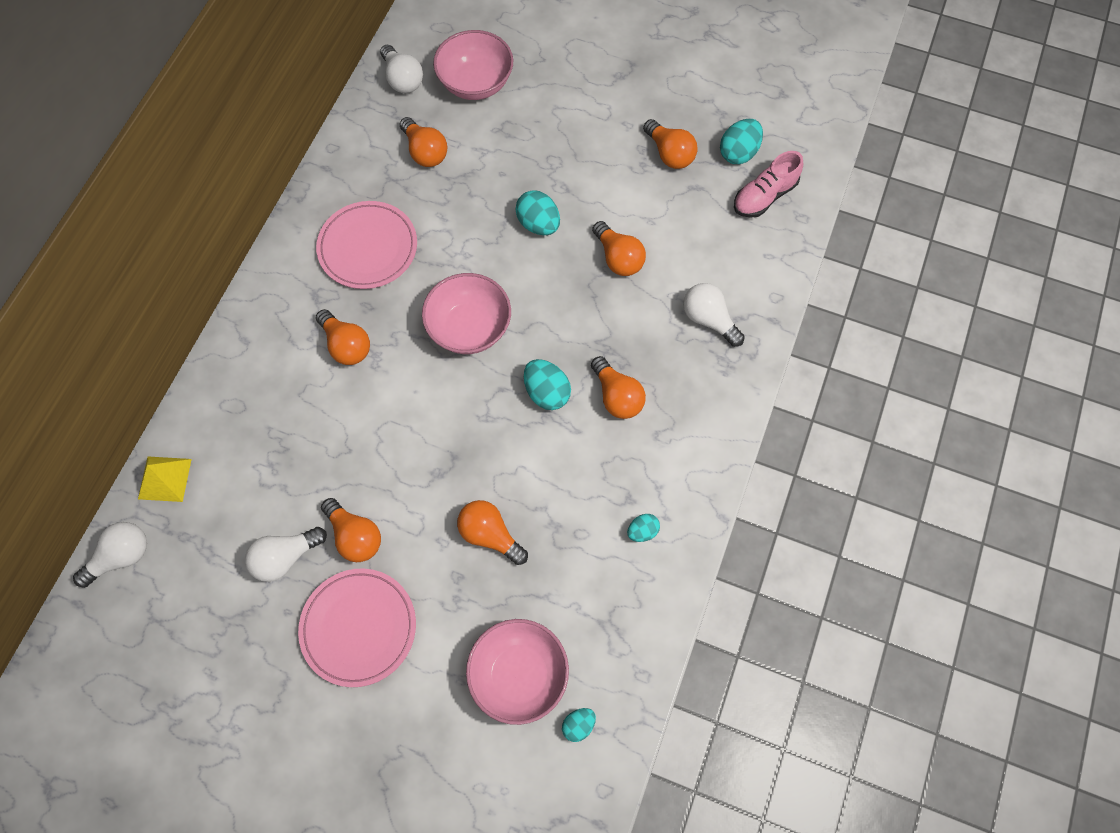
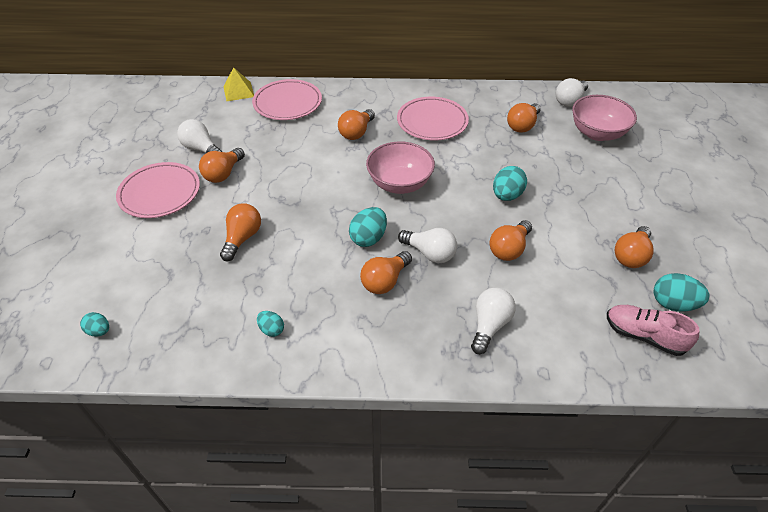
camera: 70 degrees right, 20 degrees down
white light bulb [73,522,147,588] -> white light bulb moved to [398,228,457,263]
pink bowl [466,619,569,725] -> none
none -> pink plate [252,79,322,120]

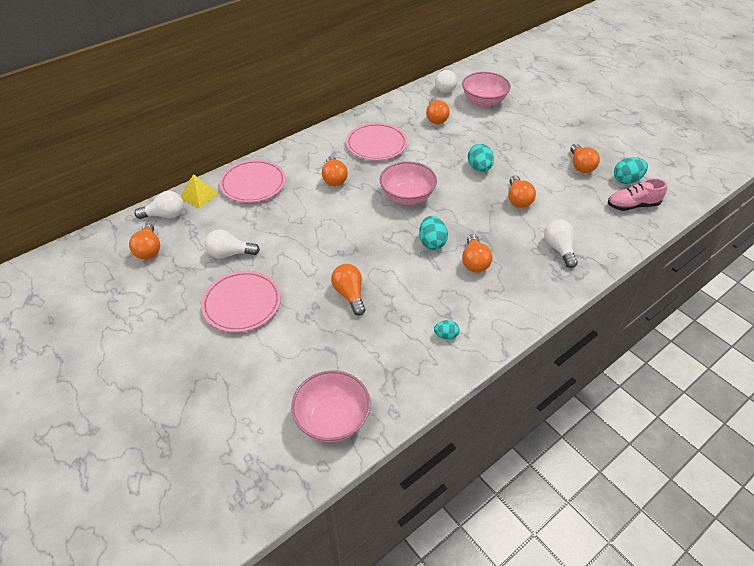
camera: 40 degrees left, 0 degrees up
turquoise egg [80,312,109,337] -> pink bowl [291,370,371,442]
orange light bulb [199,148,245,183] -> orange light bulb moved to [129,223,160,260]
white light bulb [398,228,457,263] -> white light bulb moved to [134,191,184,219]

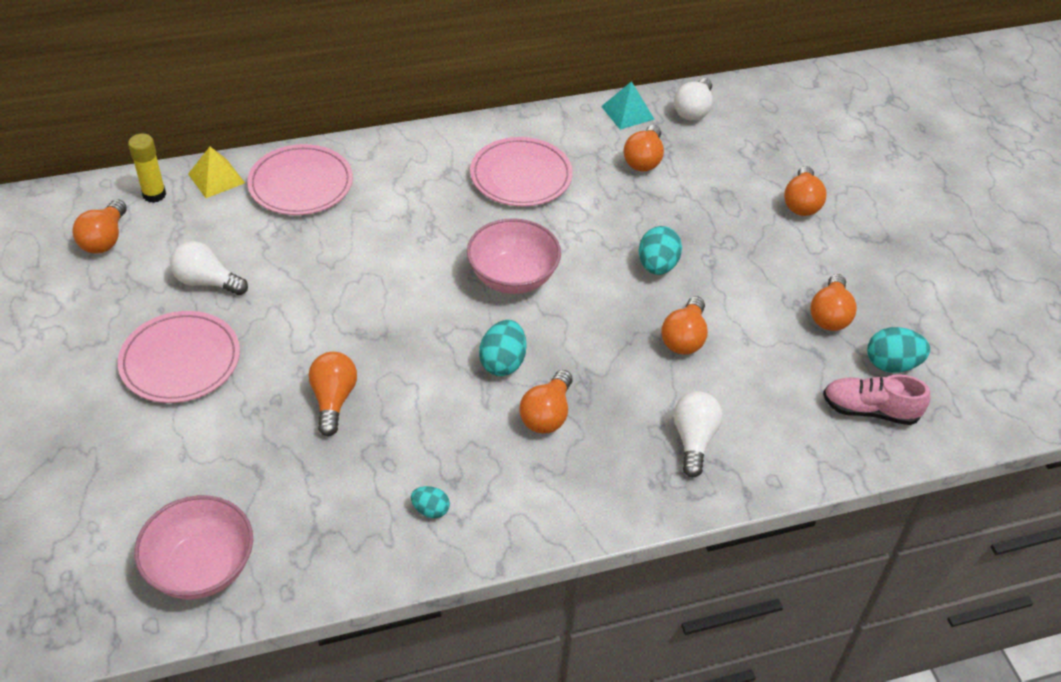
camera: 20 degrees right, 0 degrees up
white light bulb [134,191,184,219] -> yellow glue stick [128,134,166,203]
orange light bulb [322,156,348,186] -> orange light bulb moved to [784,166,827,216]
pink bowl [462,72,511,107] -> none
none -> turquoise pyramid [601,81,655,130]

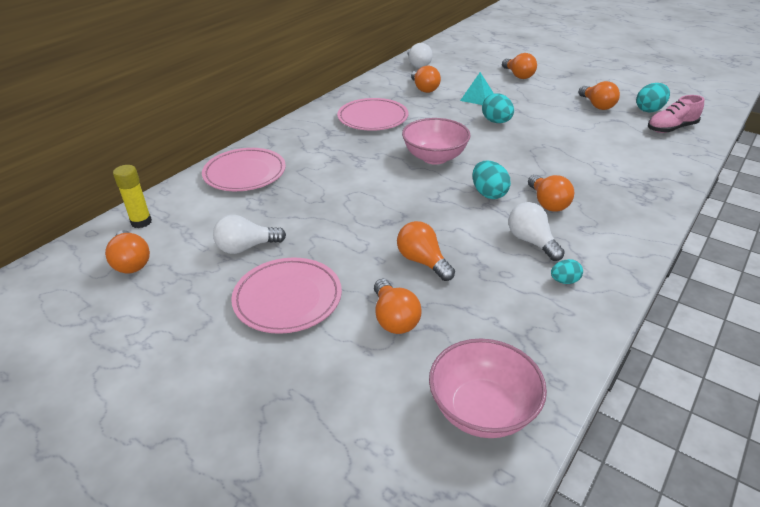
camera: 35 degrees left, 10 degrees down
yellow pyramid [188,147,245,198] -> none
turquoise pyramid [601,81,655,130] -> turquoise pyramid moved to [460,72,494,105]
orange light bulb [661,296,708,355] -> orange light bulb moved to [374,279,422,334]
white light bulb [673,391,722,477] -> white light bulb moved to [508,202,565,261]

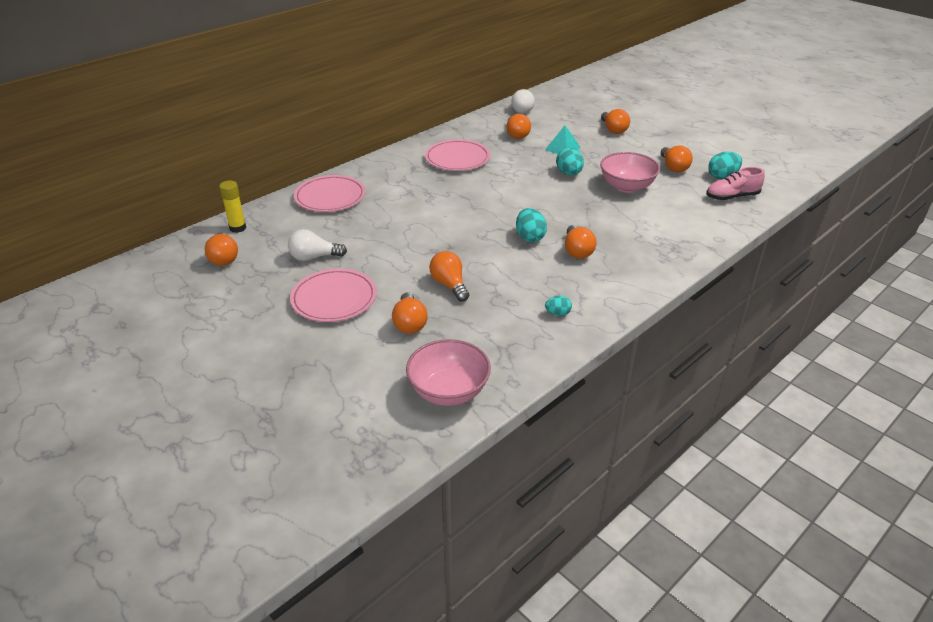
camera: 10 degrees right, 0 degrees up
pink bowl [402,118,471,165] -> pink bowl moved to [600,152,660,193]
white light bulb [508,202,565,261] -> none

